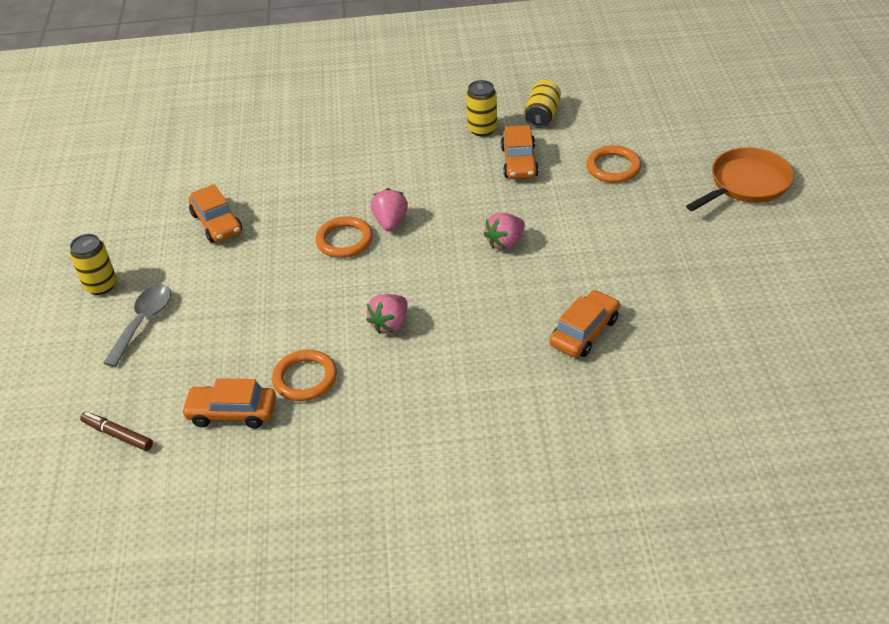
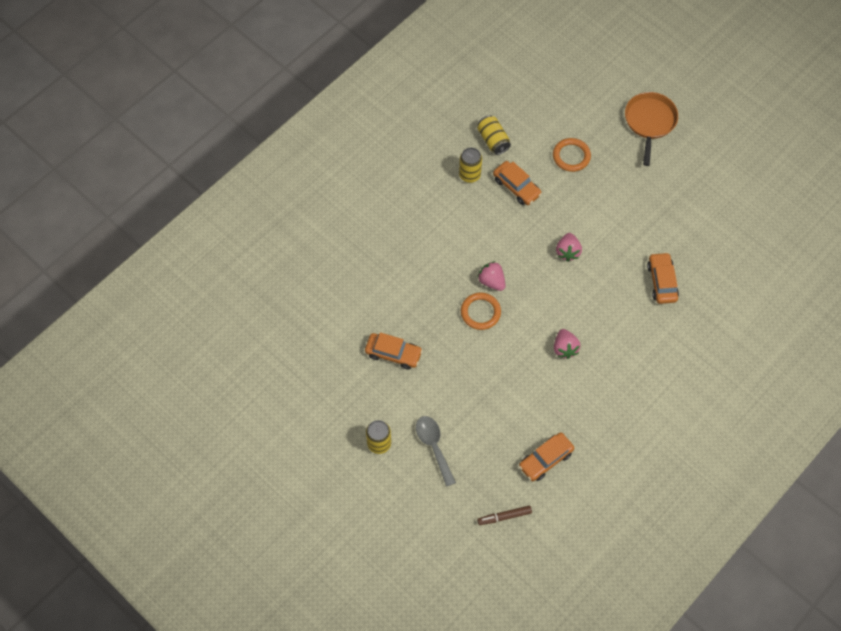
camera: 45 degrees left, 20 degrees up
orange ring [272,350,337,401] -> none

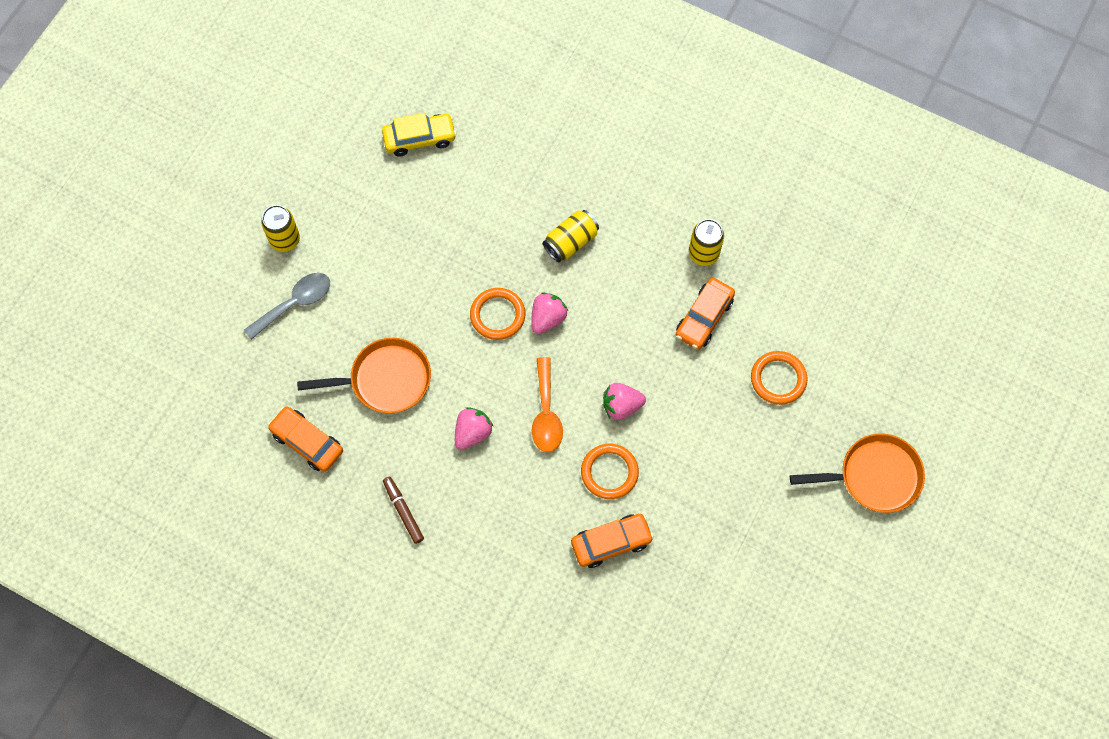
camera: 75 degrees right, 5 degrees up
orange car [365,332,423,369] -> none
yellow can [477,115,511,155] -> yellow can moved to [543,210,599,262]
brown marker [477,506,532,525] -> brown marker moved to [383,477,424,544]
pink strawberry [554,329,581,359] -> pink strawberry turned 150 degrees clockwise [455,407,494,450]
none -> orange pan [297,338,431,413]
none -> yellow car [382,113,457,157]
none -> orange spoon [532,357,563,452]
none -> orange ring [581,444,639,499]

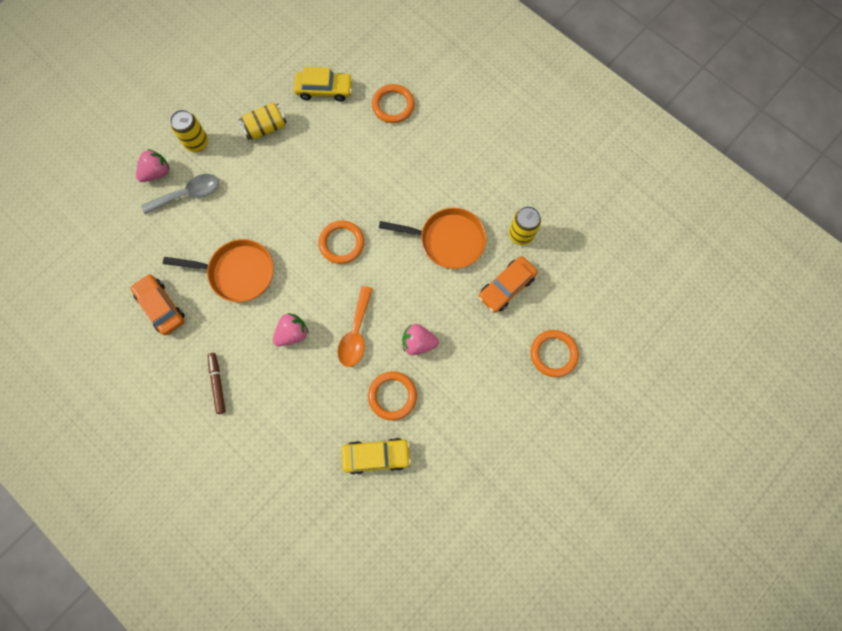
camera: 15 degrees right, 5 degrees up
pink strawberry [531,292,568,334] -> pink strawberry moved to [136,149,170,182]
yellow can [543,210,599,262] -> yellow can moved to [238,103,287,140]
orange car [571,514,654,568] -> yellow car [341,438,411,475]
orange pan [790,434,925,513] -> orange pan moved to [379,208,487,269]
none -> orange ring [372,84,415,123]

